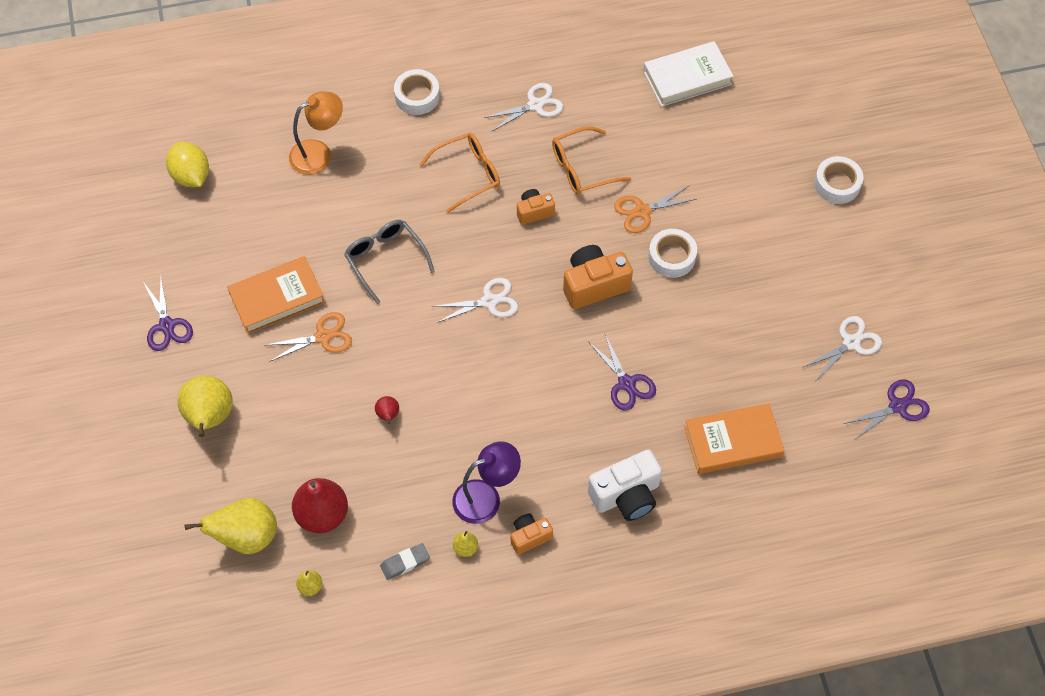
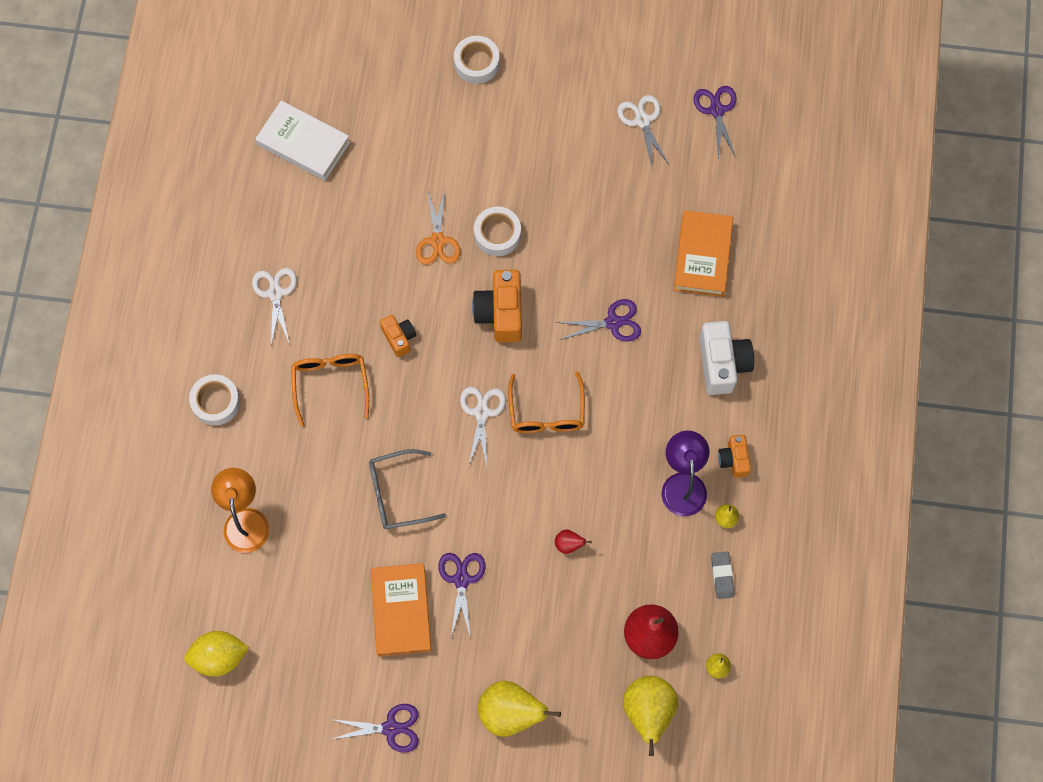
camera: 70 degrees left, 10 degrees up
orange scissors [266,312,352,362] -> purple scissors [438,553,485,637]
orange camera [517,189,555,225] -> orange camera turned 150 degrees clockwise [380,315,416,357]
orange glasses [552,126,631,195] -> orange glasses moved to [508,371,585,433]
white book [643,41,734,107] -> white book turned 60 degrees counterclockwise [255,100,350,181]

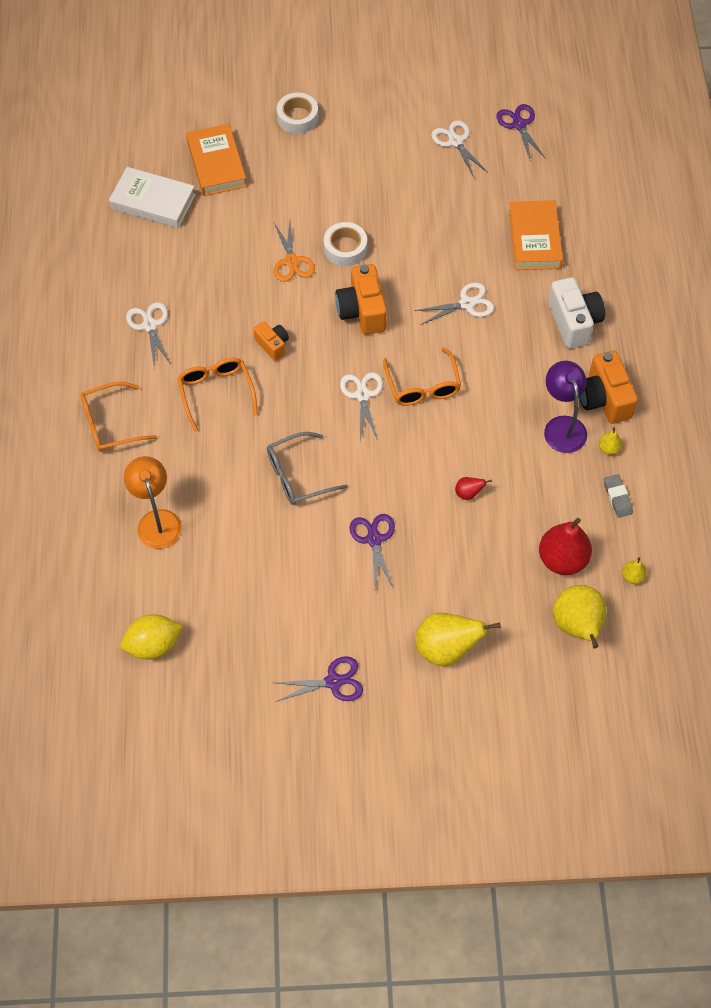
camera: 10 degrees left, 10 degrees down
white tape [189,374,240,426] -> orange glasses [80,382,157,452]
orange book [371,563,431,656] -> orange book moved to [186,124,247,196]
purple scissors [556,299,641,341] -> white scissors [414,282,494,325]
orange camera [718,435,751,478] -> orange camera [579,351,638,424], size x1.73

